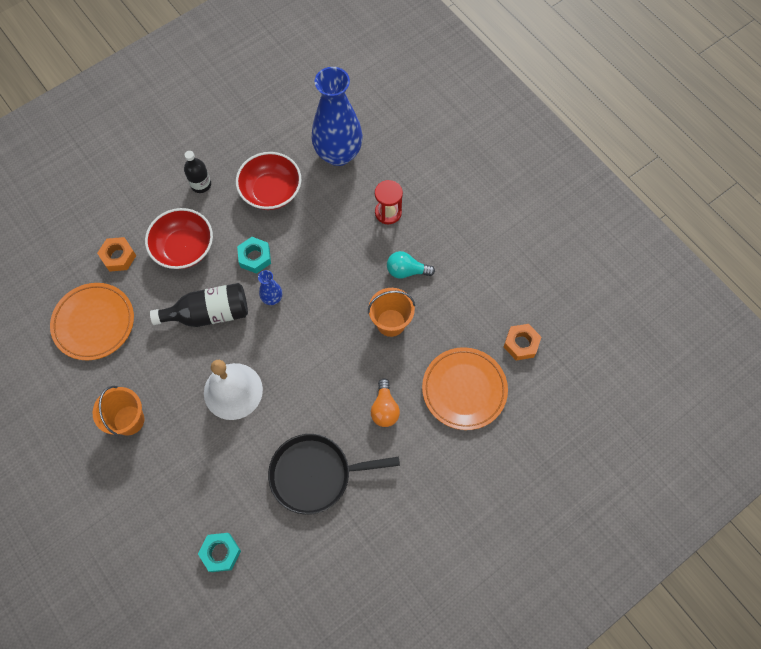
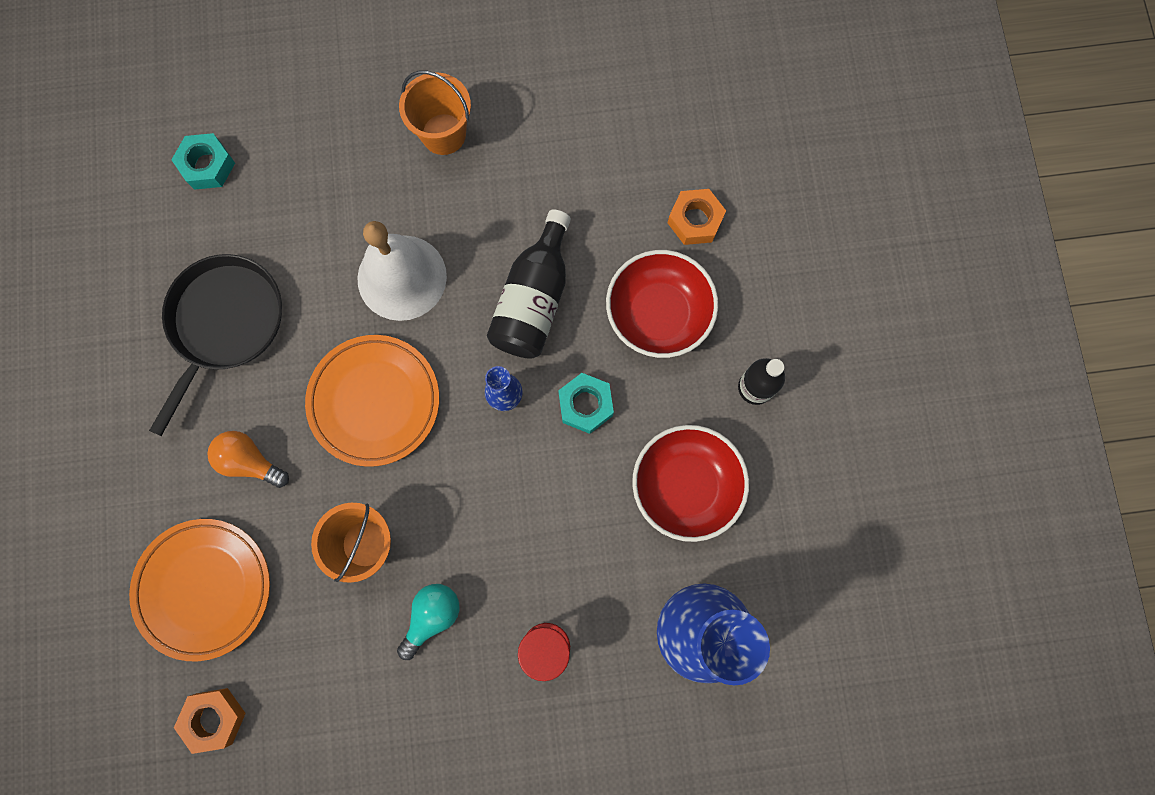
camera: 120 degrees right, 10 degrees up
orange plate [50,283,134,360] -> orange plate moved to [305,335,439,467]

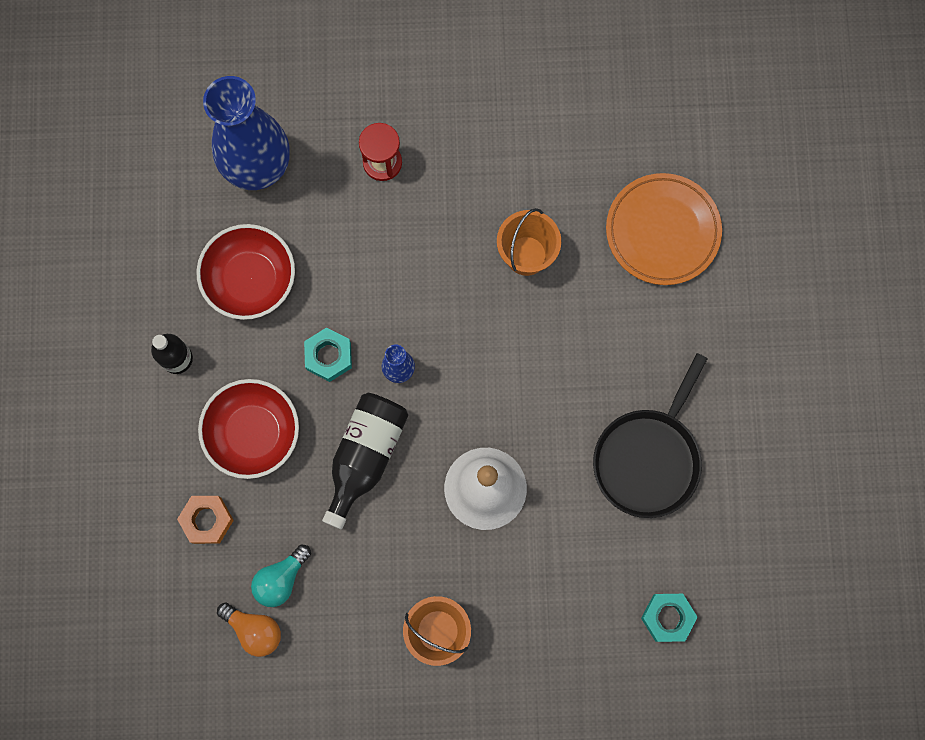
camera: 175 degrees left, 0 degrees up
orange nut [174,688,246,754] -> none
orange light bulb [207,431,289,488] -> orange light bulb moved to [217,603,281,657]
orange plate [305,335,439,467] -> none
turquoise light bulb [397,584,459,660] -> turquoise light bulb moved to [251,545,311,607]

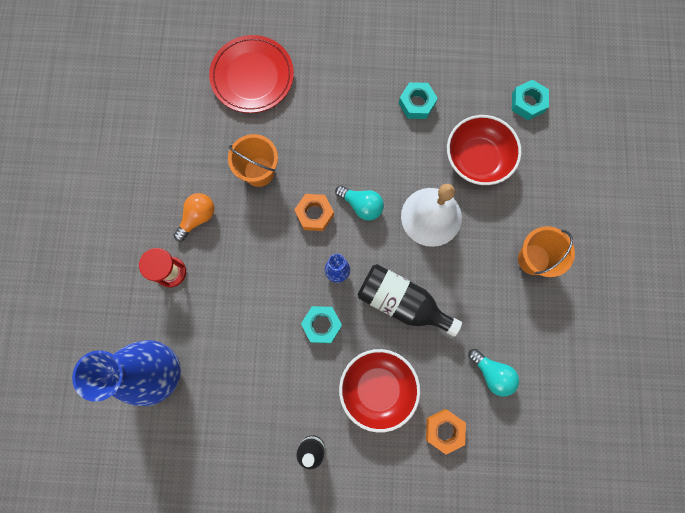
camera: 85 degrees left, 0 degrees up
red bowl [197,224,295,320] -> red bowl moved to [447,115,521,185]
orange light bulb [217,603,281,657] -> orange light bulb moved to [174,193,214,241]
black pan [593,353,708,518] -> turquoise nut [399,82,438,119]
orange plate [606,173,722,285] -> red plate [209,35,294,113]
none -> orange nut [294,194,334,231]
none -> turquoise light bulb [335,185,384,221]

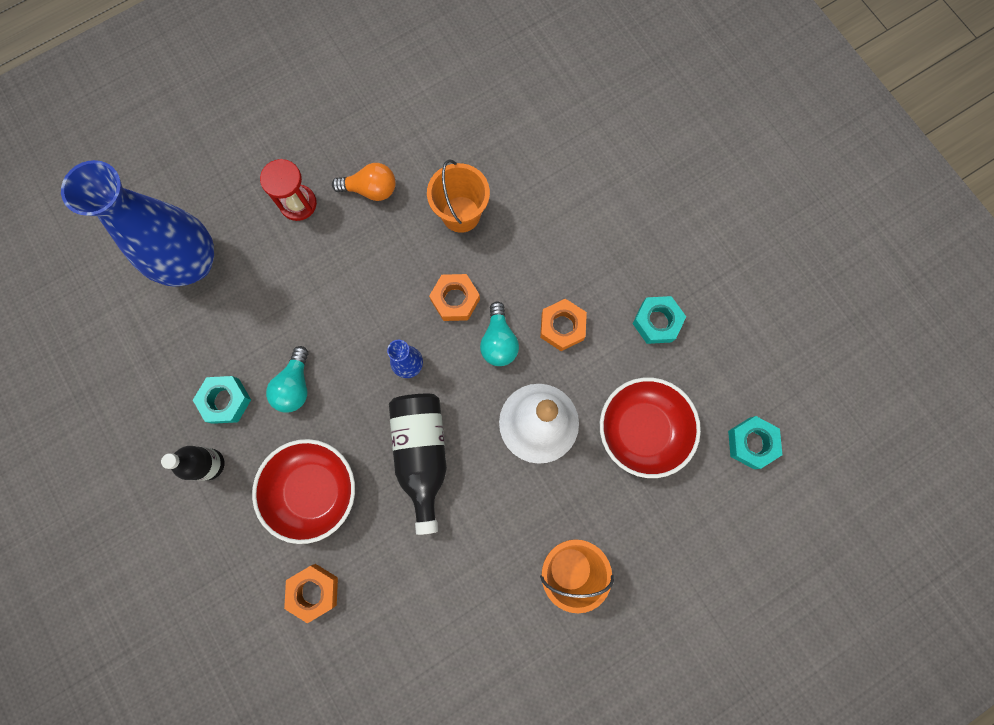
camera: 55 degrees right, 0 degrees up
red plate [209,35,294,113] -> none
turquoise nut [301,306,342,343] -> turquoise nut moved to [193,376,251,424]
turquoise light bulb [468,349,519,397] -> turquoise light bulb moved to [266,346,308,412]
none -> orange nut [540,299,587,351]

